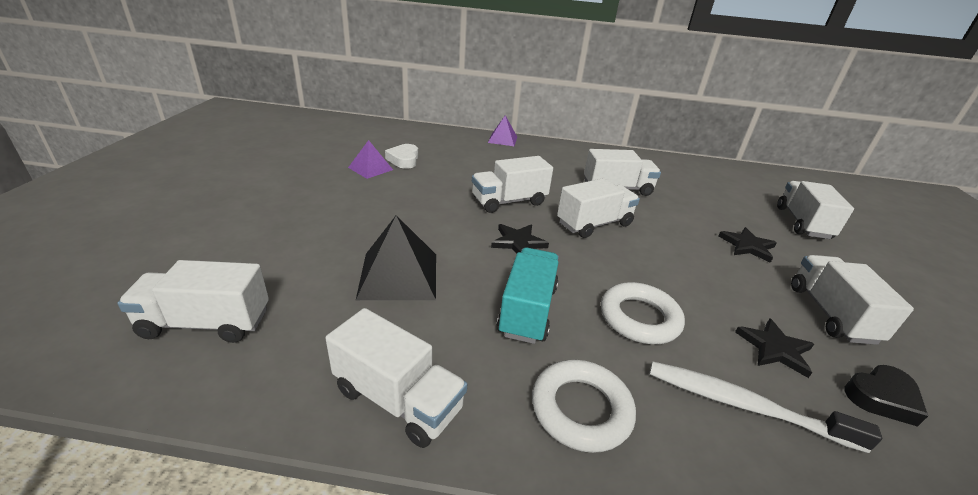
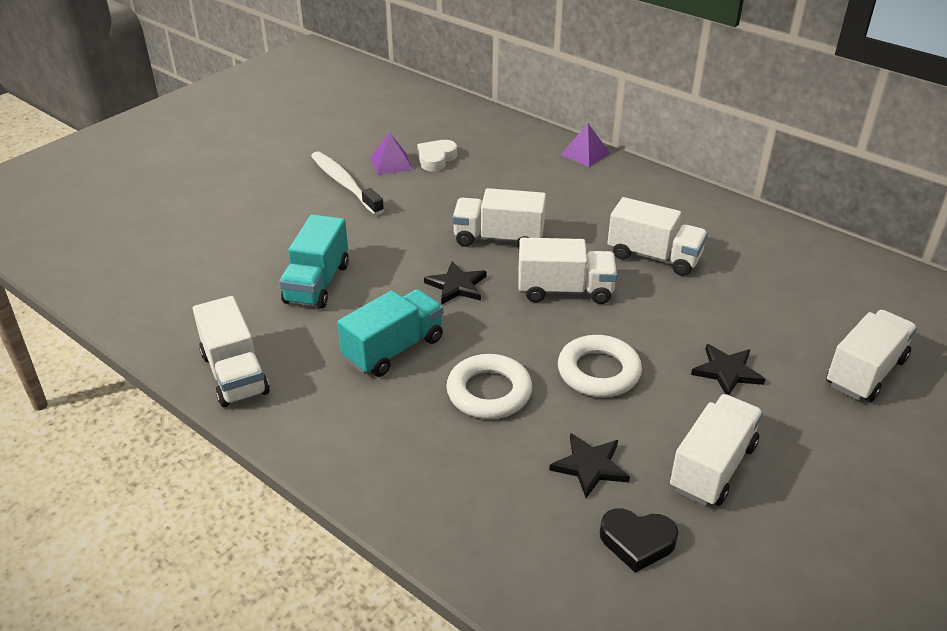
camera: 35 degrees right, 5 degrees up
white truck [118,260,269,343] -> none
black pyramid [356,215,436,300] -> turquoise truck [279,214,349,309]
white ring [532,360,636,453] -> white ring moved to [558,335,642,397]
white toothbrush [649,361,882,453] -> white toothbrush moved to [311,151,384,215]

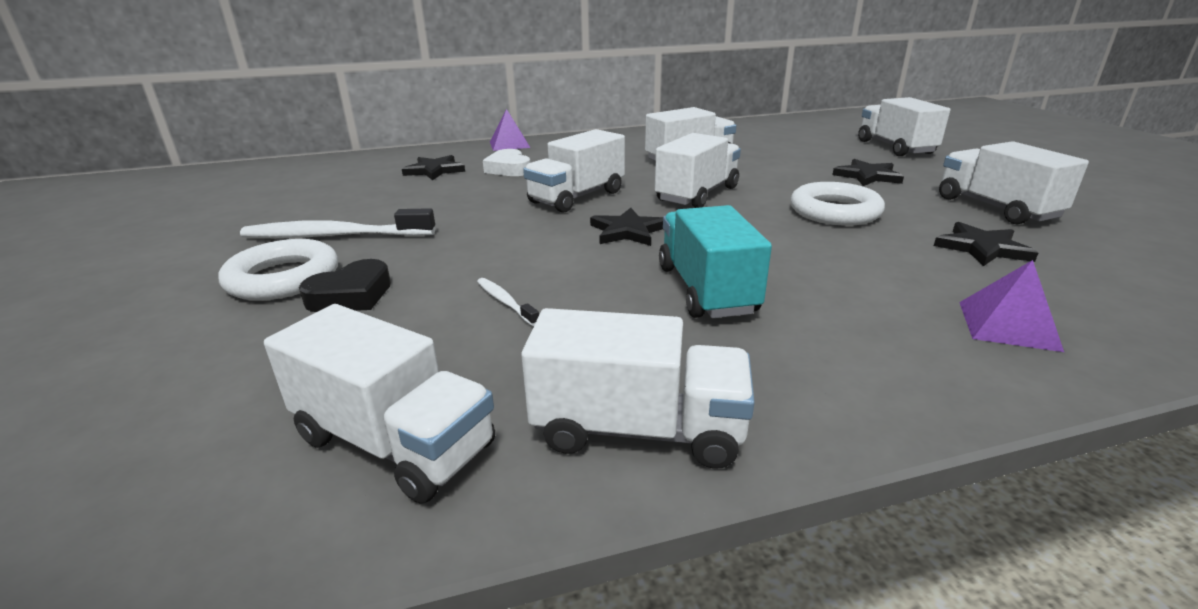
camera: 55 degrees left, 10 degrees down
turquoise truck [279,214,349,309] -> white toothbrush [477,278,539,326]
purple pyramid [370,132,413,175] -> purple pyramid moved to [959,260,1064,352]
white heart [417,140,457,172] -> white heart moved to [483,149,530,176]
white ring [446,354,532,419] -> white ring moved to [219,239,338,301]
black heart [600,508,678,573] -> black heart moved to [299,259,391,312]
none -> white truck [264,304,495,504]
none -> black star [402,155,465,180]

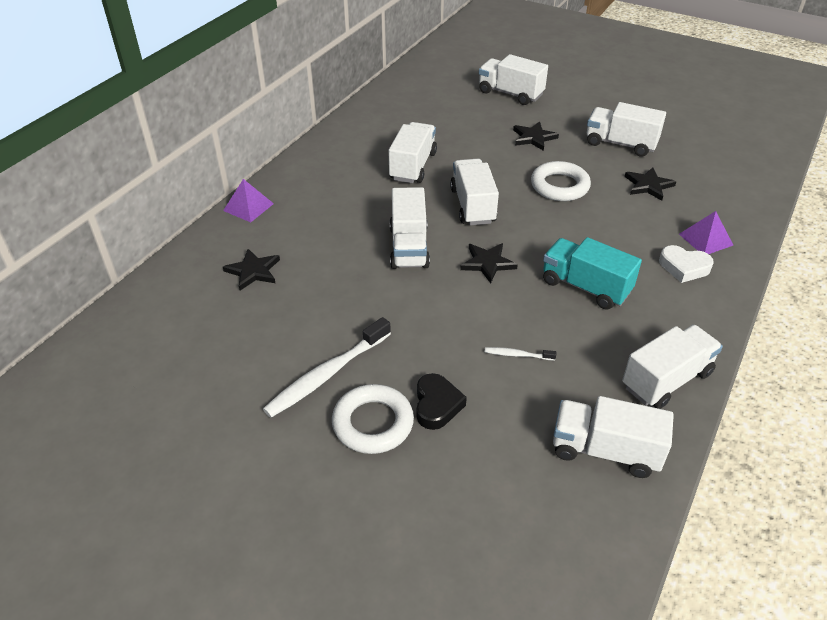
camera: 45 degrees left, 15 degrees up
white truck [264,304,495,504] -> white truck turned 150 degrees counterclockwise [553,396,674,478]
white heart [483,149,530,176] -> white heart moved to [659,245,714,283]

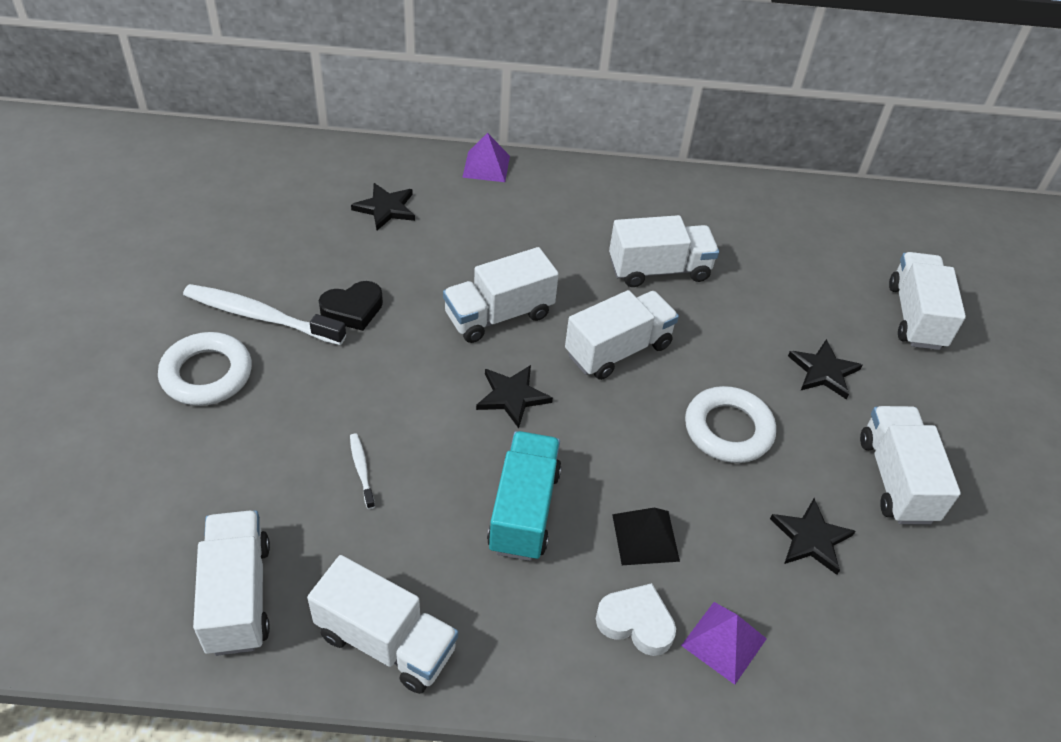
camera: 60 degrees right, 5 degrees up
black heart [417,373,467,430] -> black heart moved to [319,281,383,331]
white heart [659,245,714,283] -> white heart turned 120 degrees clockwise [596,583,676,656]
none -> black pyramid [612,507,680,565]

